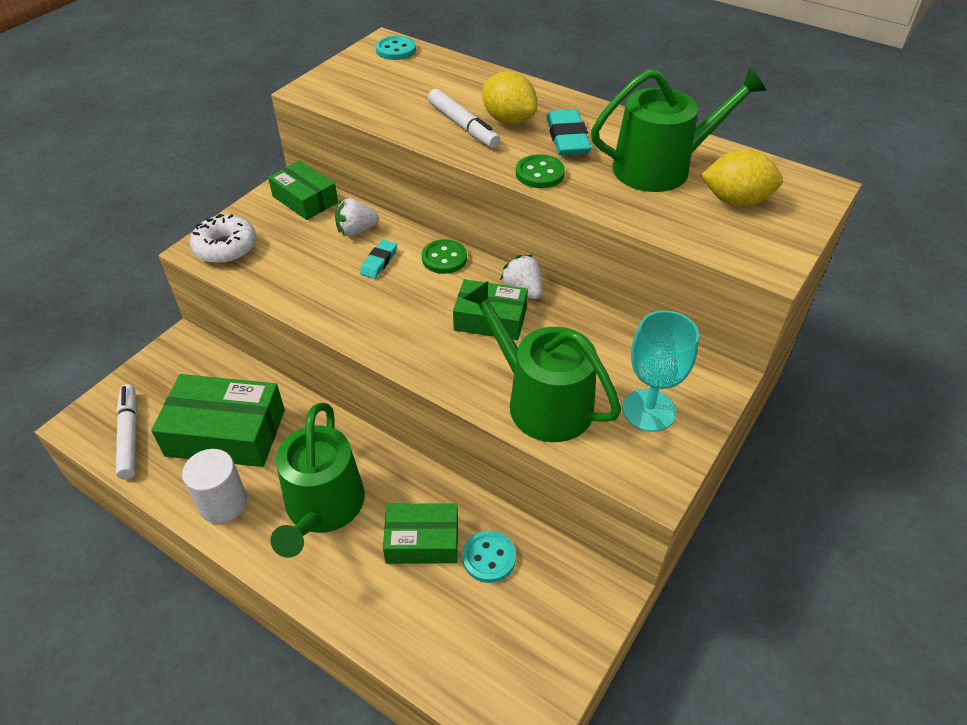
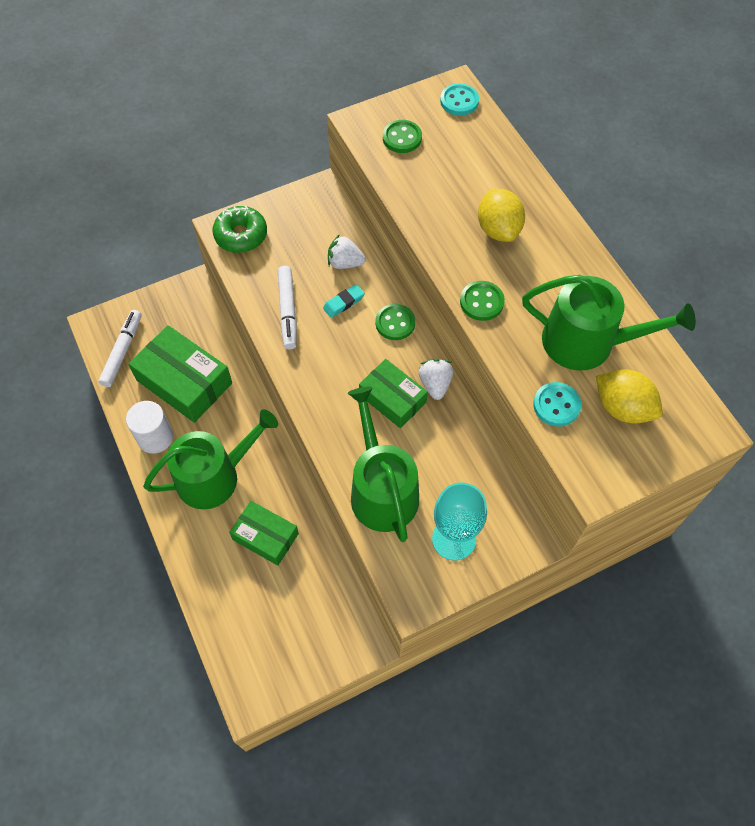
camera: 30 degrees right, 15 degrees up
white donut [190,214,257,264] -> green donut [212,206,267,253]
green box [268,161,338,220] -> none
green watering can [270,403,365,558] -> green watering can turned 150 degrees counterclockwise [143,409,278,509]
white marker [428,89,500,148] -> white marker moved to [278,266,297,349]
turquoise button [462,531,516,583] -> turquoise button moved to [533,382,581,426]
turquoise eraser [547,109,591,156] -> none
none -> green button [383,120,422,153]

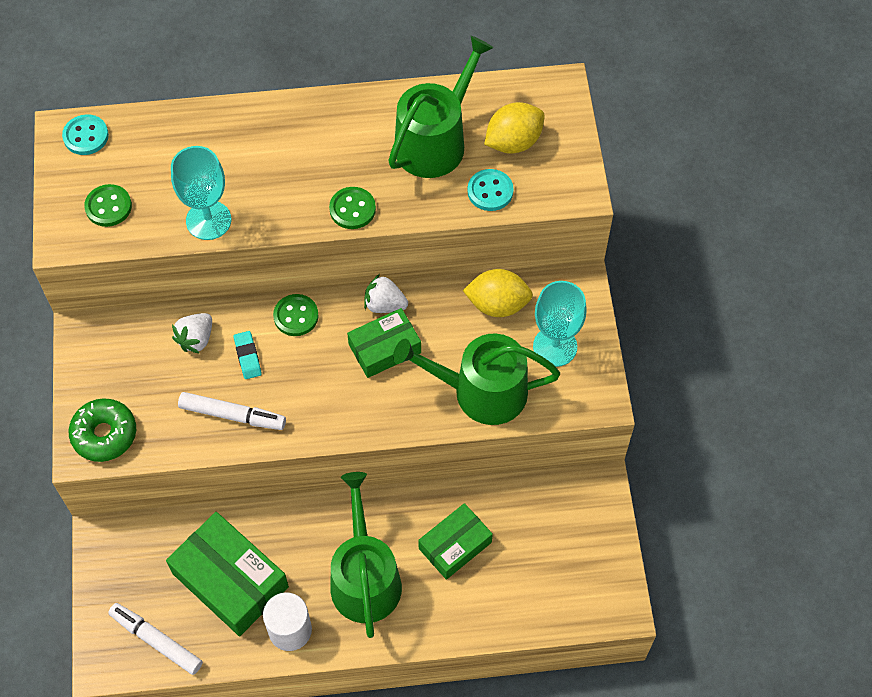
camera: 70 degrees left, 0 degrees up
green box [128,325,232,423] -> green box turned 75 degrees clockwise [166,512,289,636]
yellow lemon [478,189,525,242] -> yellow lemon moved to [462,269,533,317]
none -> turquoise goblet [171,146,231,240]

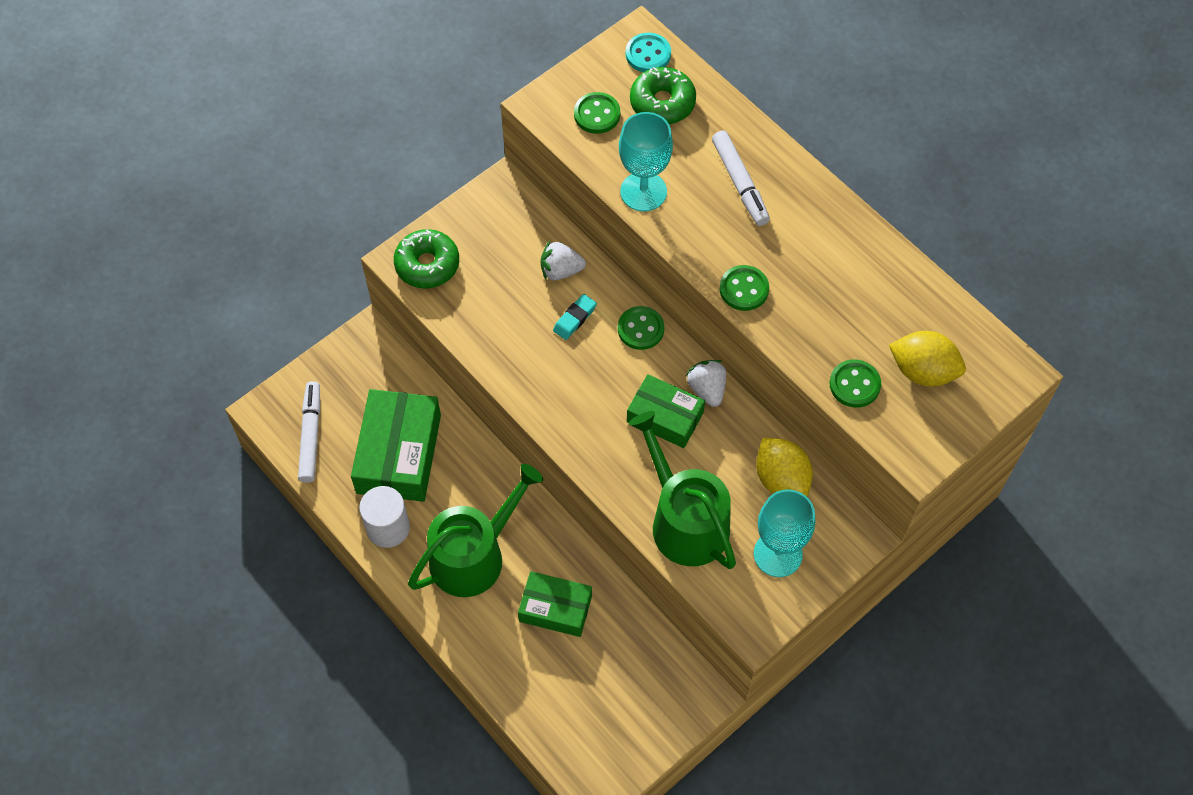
camera: 55 degrees right, 0 degrees up
white marker [178,392,286,430] -> white marker moved to [712,130,770,226]
green watering can [388,36,493,178] -> none
turquoise button [467,169,514,211] -> green button [829,359,881,408]
none -> green donut [630,67,696,124]

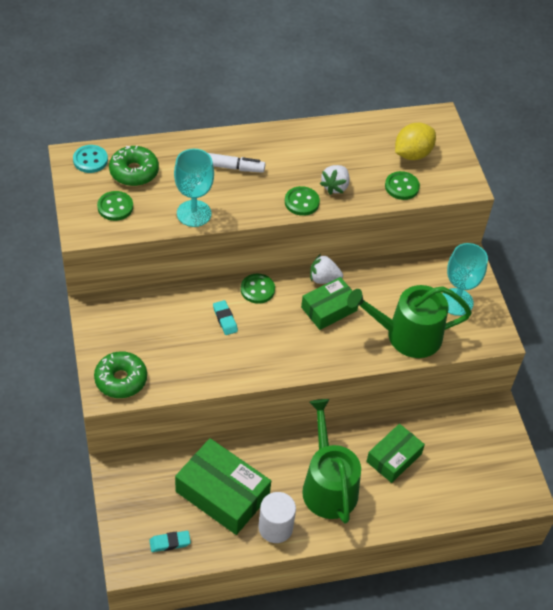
camera: 65 degrees left, 10 degrees down
white marker [298,381,320,483] -> turquoise eraser [149,531,191,552]
white strawberry [541,240,586,281] -> white strawberry moved to [320,165,350,195]
yellow lemon [756,438,813,497] -> none

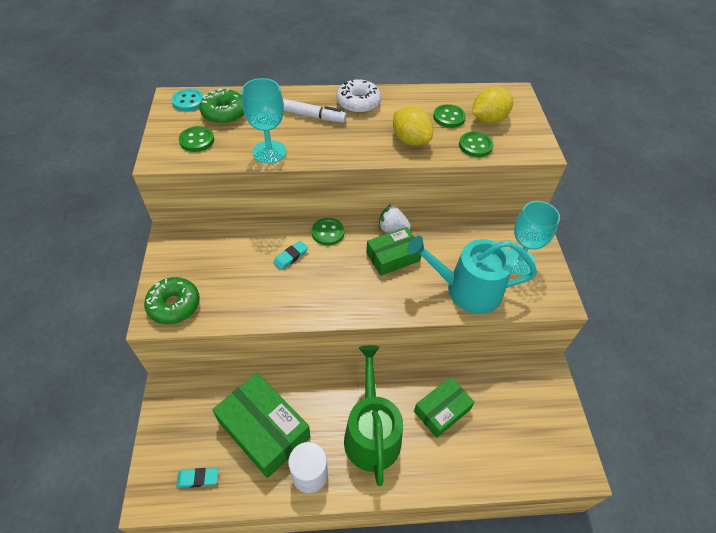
camera: 10 degrees right, 0 degrees up
turquoise eraser [213,300,238,335] -> turquoise eraser turned 60 degrees clockwise [273,241,308,270]
green button [285,186,320,216] -> green button moved to [433,104,466,128]
white strawberry [320,165,350,195] -> yellow lemon [393,106,433,146]
green watering can [347,285,472,358] -> turquoise watering can [407,236,537,314]
none -> white donut [336,79,381,113]

